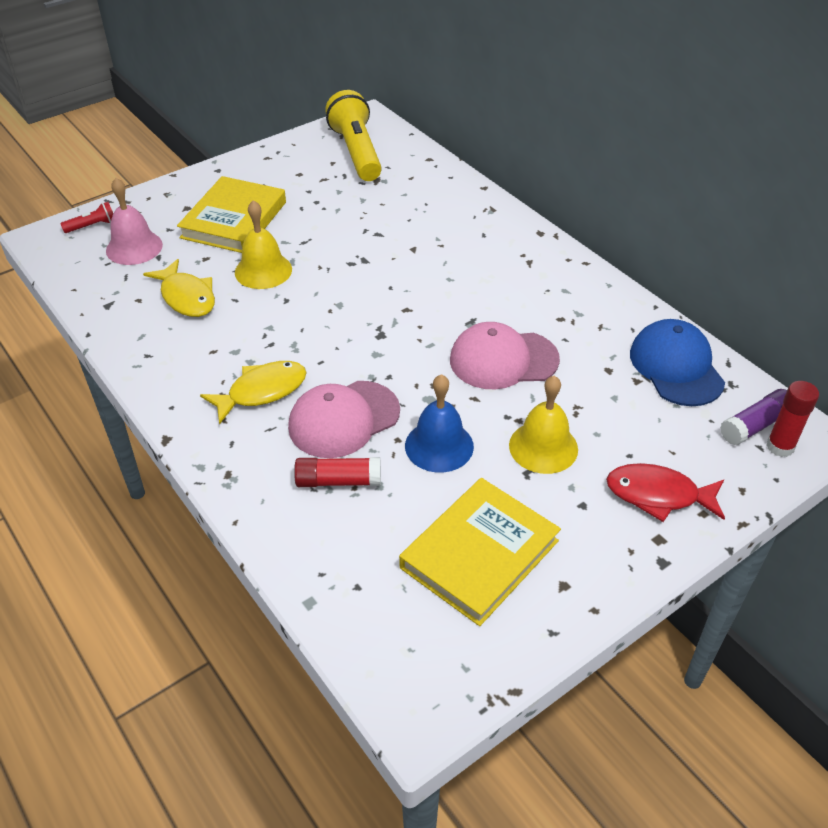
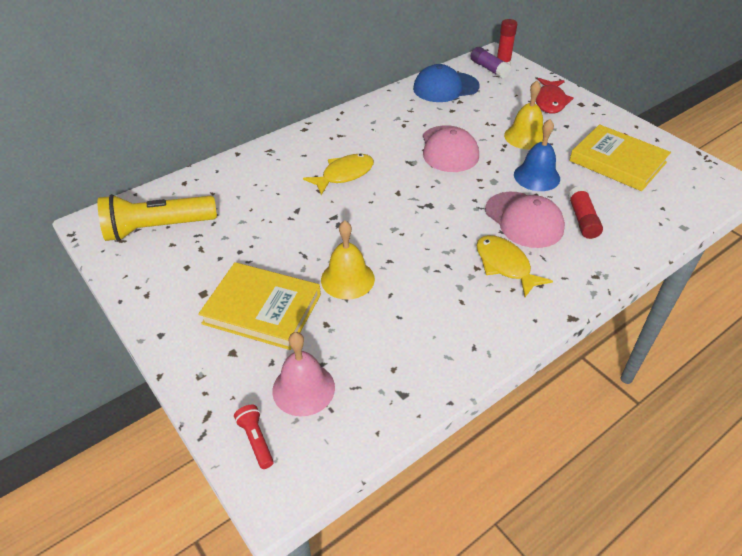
camera: 90 degrees left, 0 degrees up
yellow fish [143,259,215,317] -> yellow fish moved to [303,154,374,195]

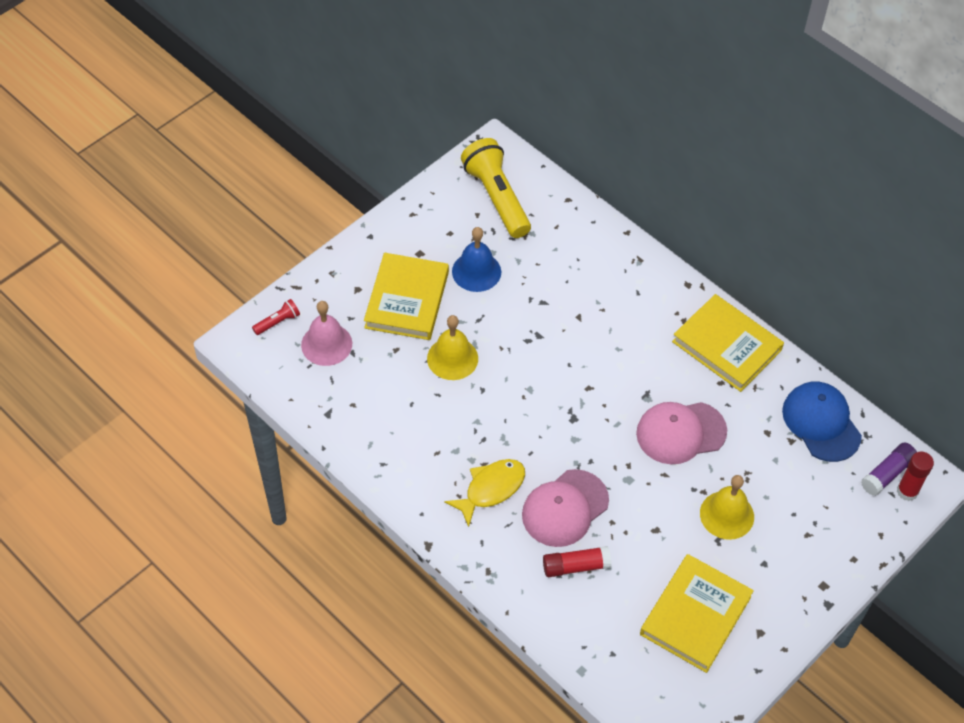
camera: 80 degrees right, 10 degrees up
yellow fish [303,154,374,195] -> none
blue bell [514,119,560,191] -> blue bell moved to [452,227,501,292]
red fish [536,78,574,114] -> none
none -> yellow book [672,294,784,392]

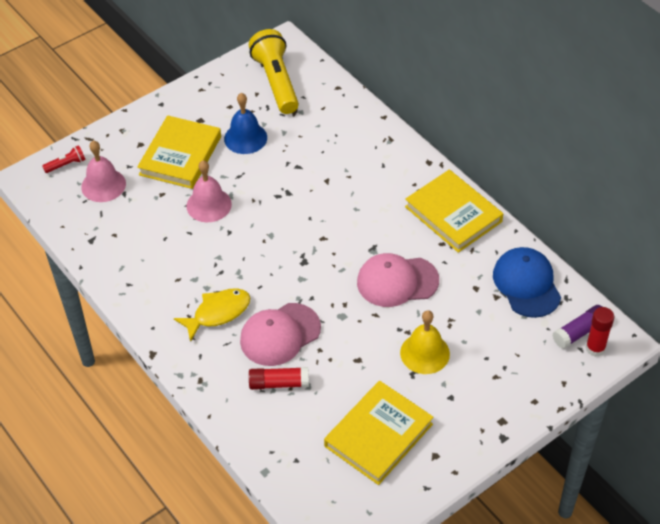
camera: 10 degrees right, 5 degrees down
yellow bell [427,315,478,380] -> pink bell [187,160,232,222]

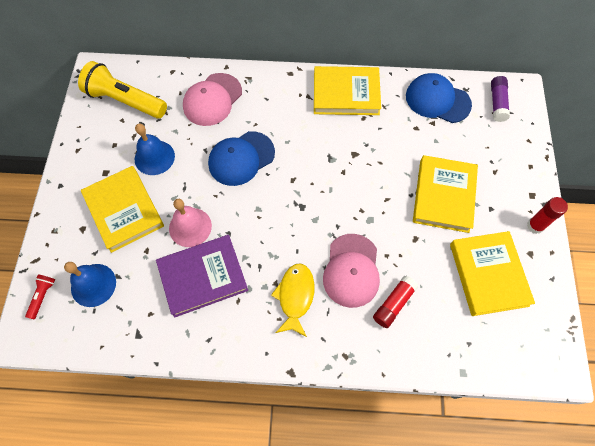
camera: 50 degrees left, 15 degrees up
pink bell [81,140,126,202] -> blue bell [64,262,116,307]
pink cap [357,253,439,307] -> pink cap moved to [183,73,242,126]
yellow bell [400,310,450,374] -> yellow book [413,155,478,233]
red glue stick [585,307,614,357] -> red glue stick moved to [527,197,568,234]
none -> purple book [156,235,248,318]
none -> blue cap [208,131,275,186]

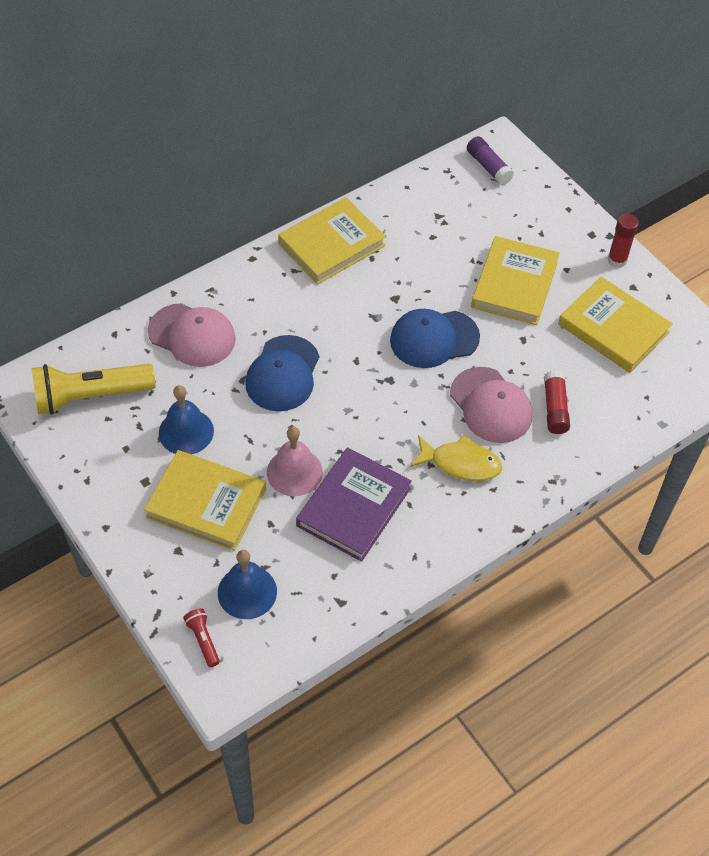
camera: 40 degrees left, 10 degrees down
pink cap [183,73,242,126] -> pink cap turned 60 degrees counterclockwise [148,303,236,367]
yellow fish [271,263,315,337] -> yellow fish turned 135 degrees clockwise [410,435,502,481]
blue cap [406,73,472,123] -> blue cap moved to [390,309,480,368]
yellow book [413,155,478,233] -> yellow book turned 45 degrees clockwise [471,236,560,325]

